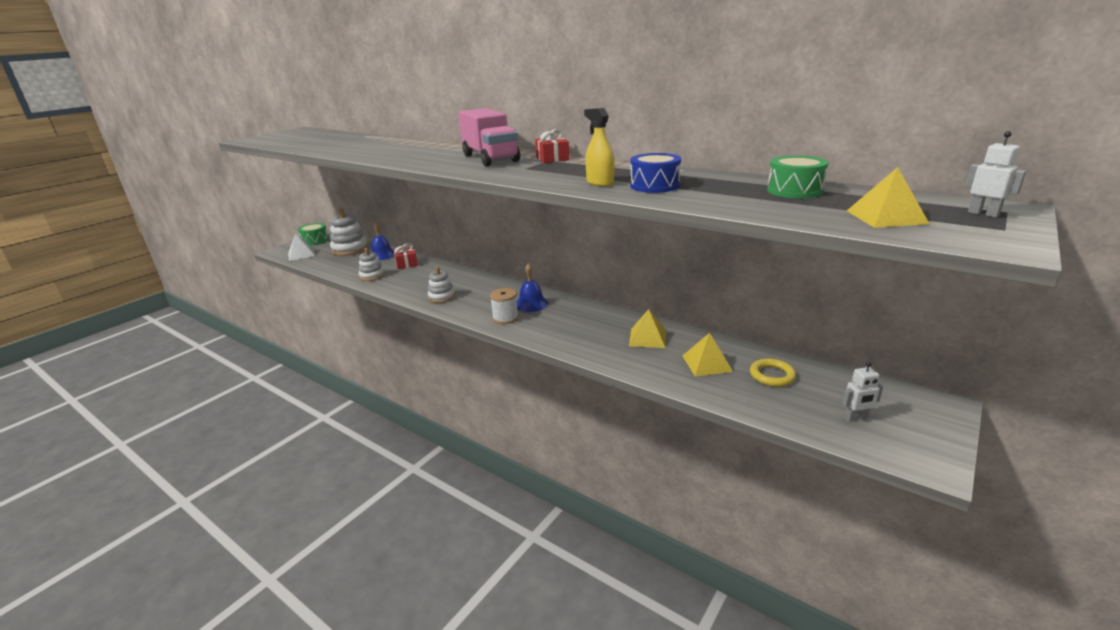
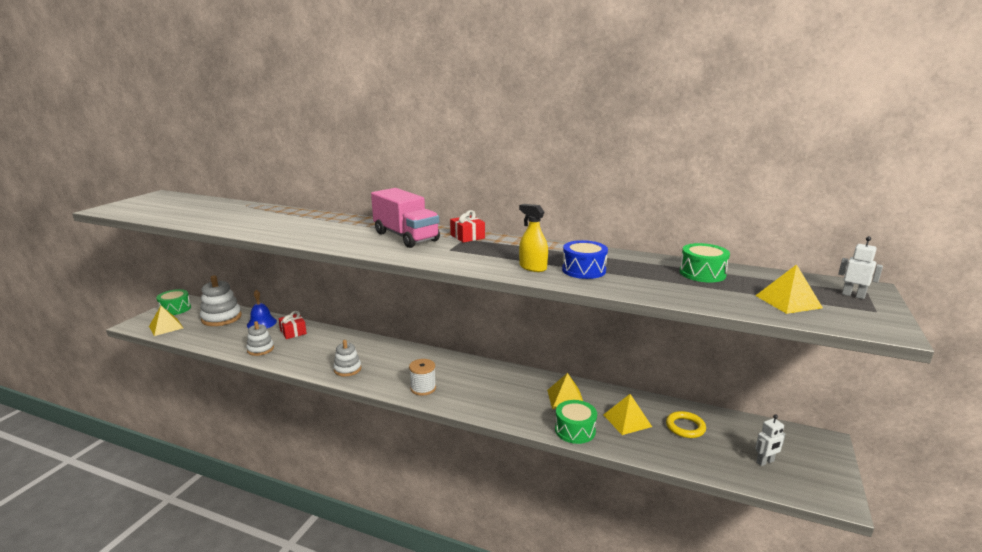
camera: 15 degrees left, 5 degrees down
white pyramid [288,234,315,261] -> yellow pyramid [149,306,183,336]
blue bell [517,263,548,312] -> none
none -> green drum [555,400,597,444]

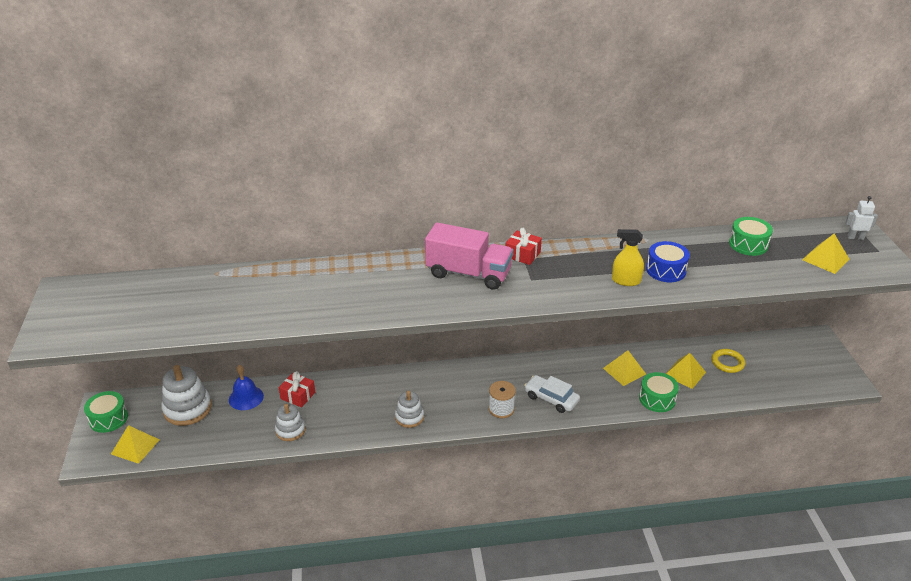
camera: 30 degrees left, 15 degrees up
white robot [755,414,785,466] -> none
none -> white car [524,375,580,413]

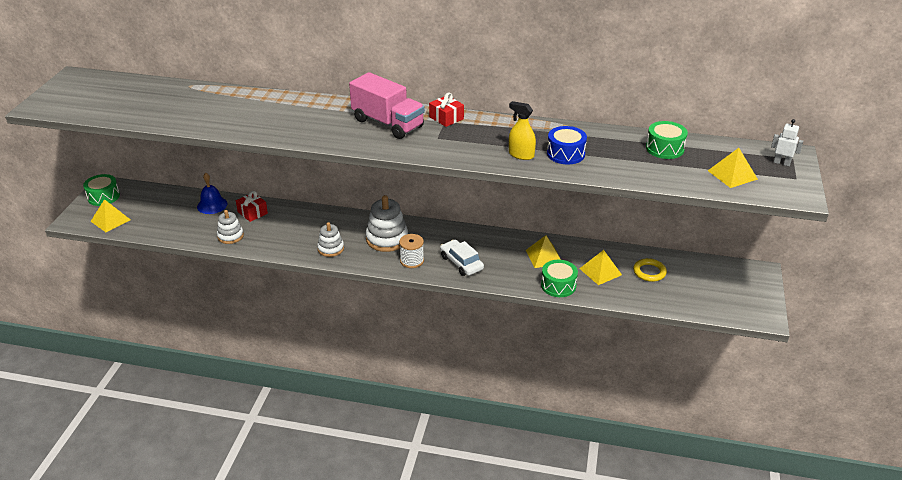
camera: 20 degrees right, 0 degrees up
white stacking toy [161,365,212,426] -> white stacking toy moved to [366,195,408,252]

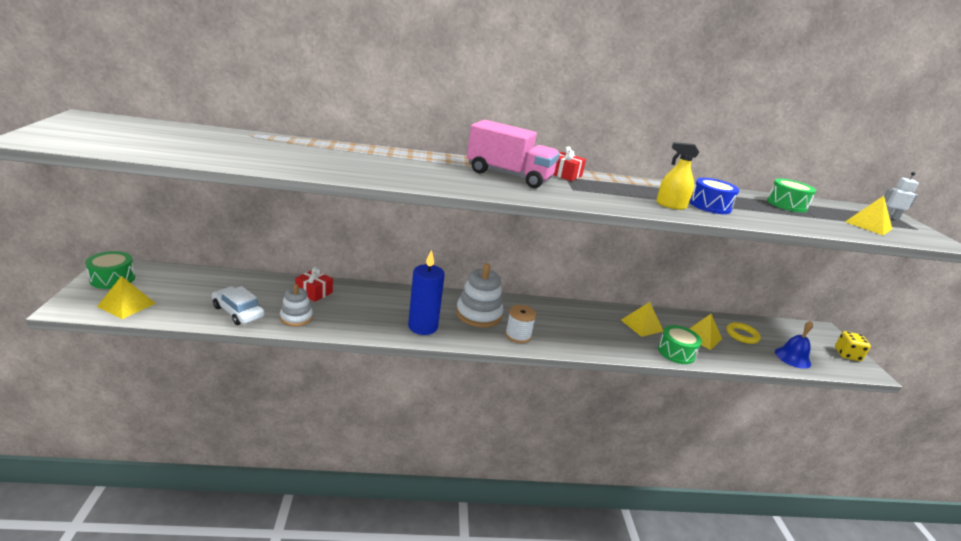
camera: 20 degrees left, 10 degrees down
blue bell [197,173,227,214] -> blue bell moved to [775,321,813,369]
white stacking toy [317,222,344,257] -> blue candle [408,250,445,335]
white car [440,239,484,276] -> white car moved to [212,286,264,325]
none -> yellow dice [835,331,871,361]

